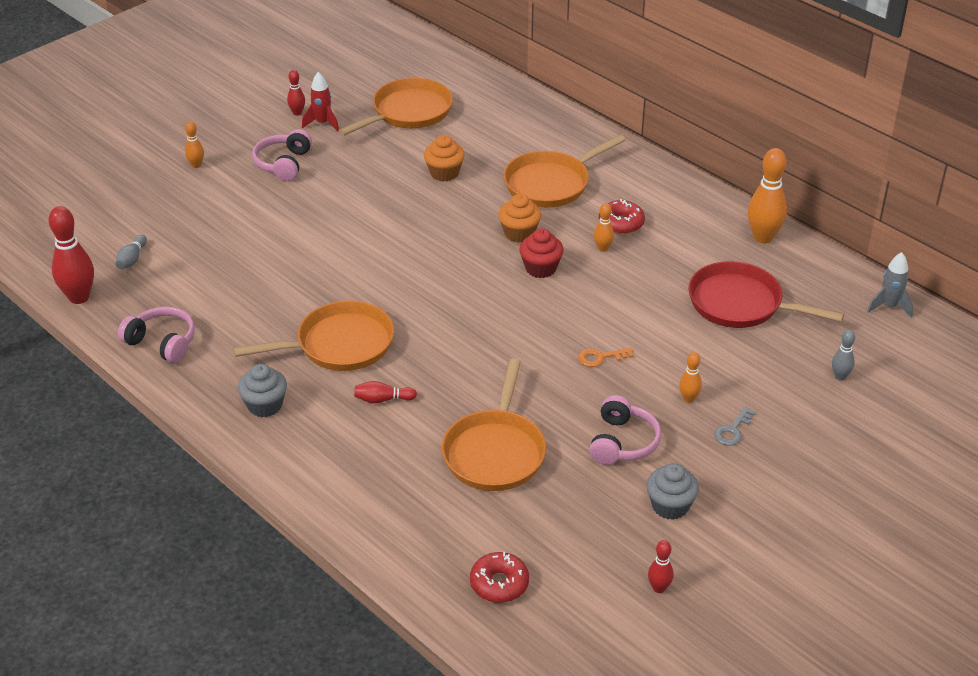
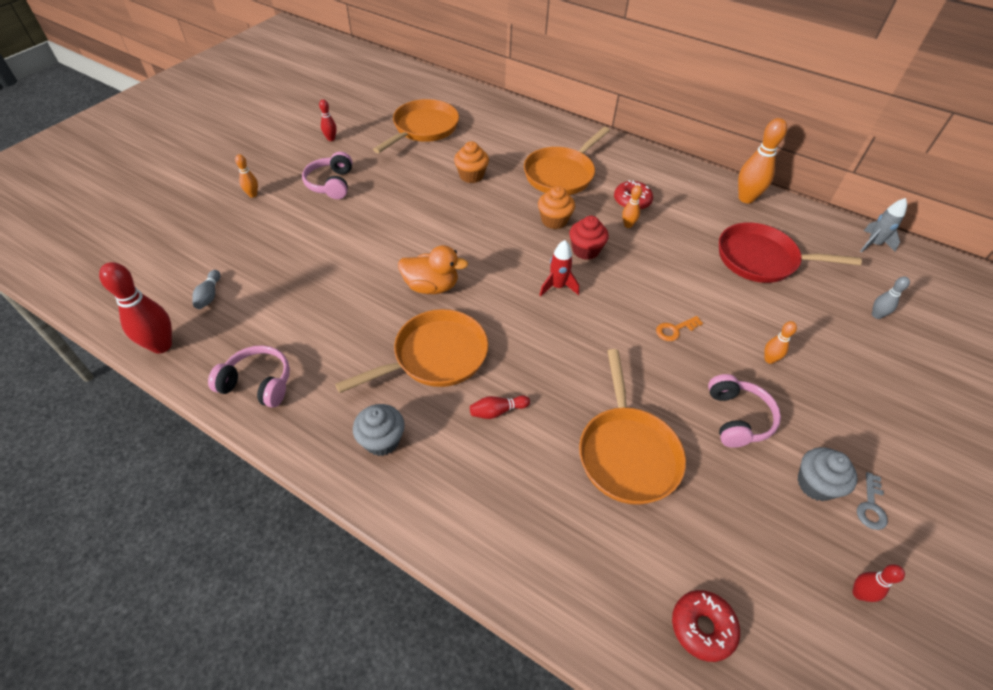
camera: 15 degrees left, 10 degrees up
red rocket [302,72,339,131] -> red rocket moved to [539,240,579,297]
grey key [714,407,755,446] -> grey key moved to [857,472,888,530]
none -> orange duck [398,245,468,294]

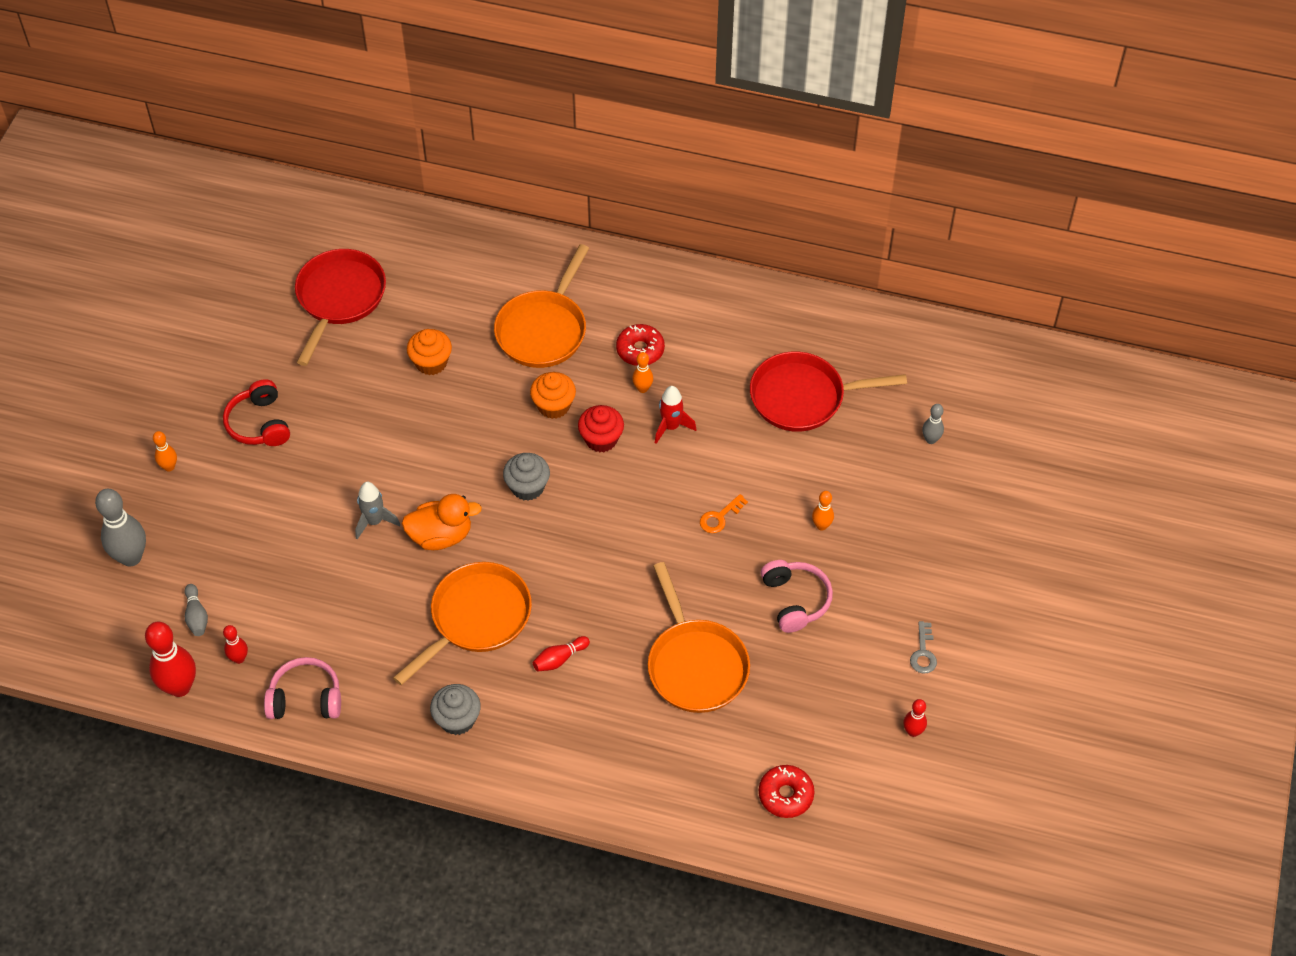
camera: 15 degrees left, 5 degrees up
pink headphones [302,152,352,199] -> red headphones [223,379,290,446]
red bowling pin [319,99,337,141] -> red bowling pin moved to [223,625,248,664]
orange pan [373,99,459,153] -> red pan [295,249,386,366]
red rocket [539,240,579,297] -> red rocket moved to [655,386,697,444]
orange bowling pin [738,118,787,203] -> none
grey cupcake [797,447,858,501] -> grey cupcake moved to [503,453,550,501]
grey rocket [860,198,907,253] -> grey rocket moved to [355,482,400,539]
none -> grey bowling pin [95,489,146,566]

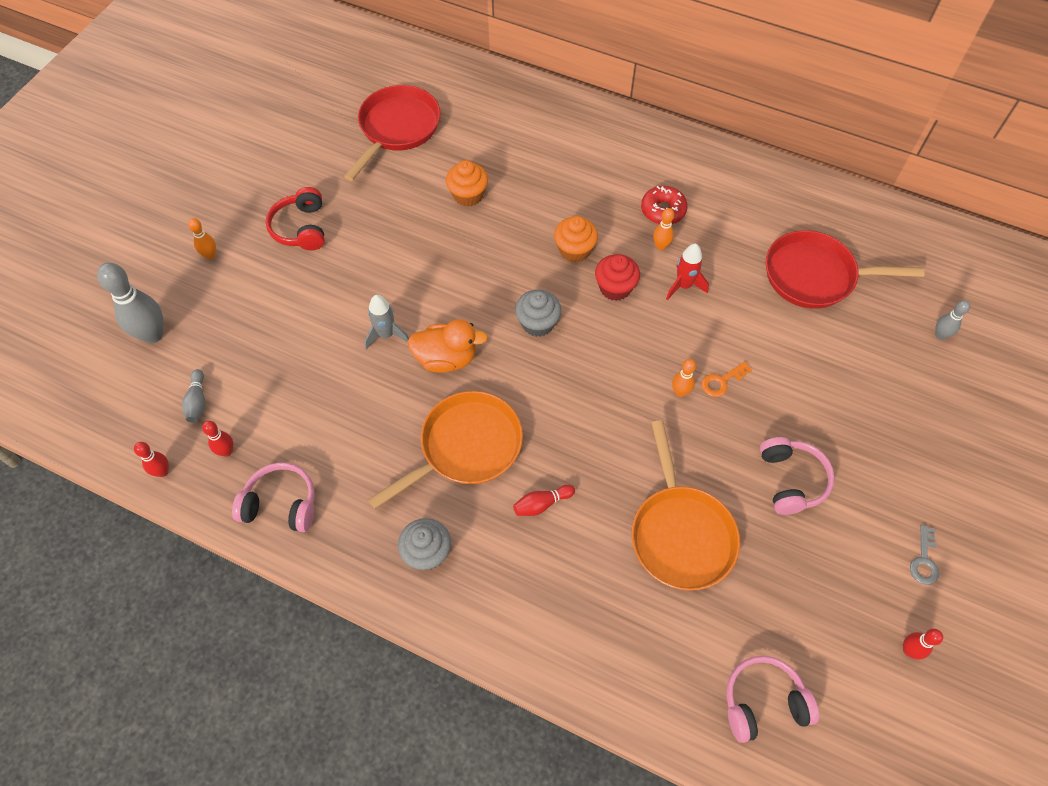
camera: 10 degrees right, 5 degrees up
red bowling pin [145,622,196,697] -> red bowling pin [134,442,169,477], size x0.52
orange pan [494,244,589,368] -> none
red donut [759,765,815,818] -> pink headphones [726,656,819,743]
orange bowling pin [812,491,834,530] -> orange bowling pin moved to [672,359,696,397]

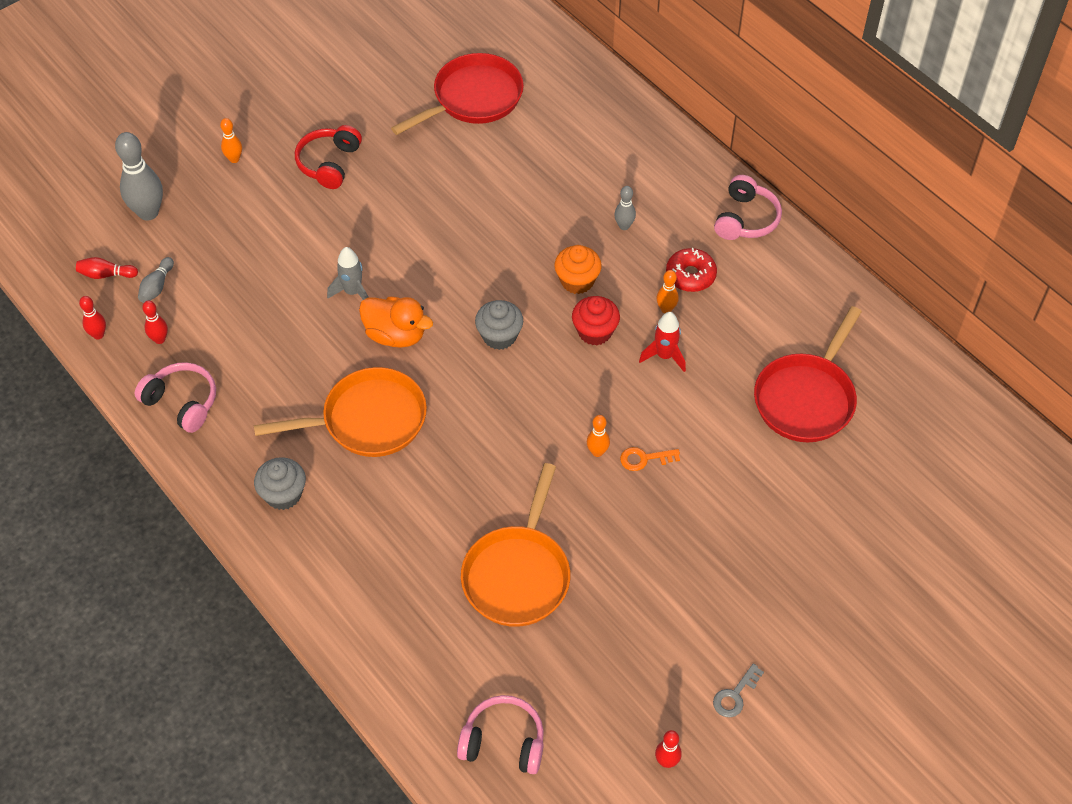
camera: 25 degrees right, 5 degrees down
orange cupcake [446,160,488,207] -> none
red bowling pin [513,485,575,516] -> red bowling pin moved to [76,257,138,279]
pink headphones [760,437,835,515] -> pink headphones moved to [714,175,782,240]
red pan [766,230,924,309] -> red pan turned 90 degrees counterclockwise [754,306,862,442]
grey bowling pin [935,300,970,340] -> grey bowling pin moved to [614,186,636,230]

